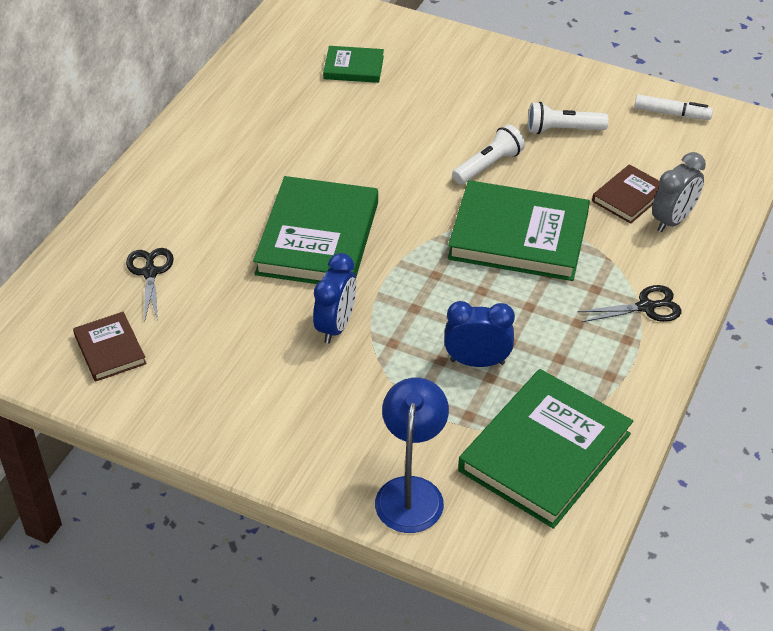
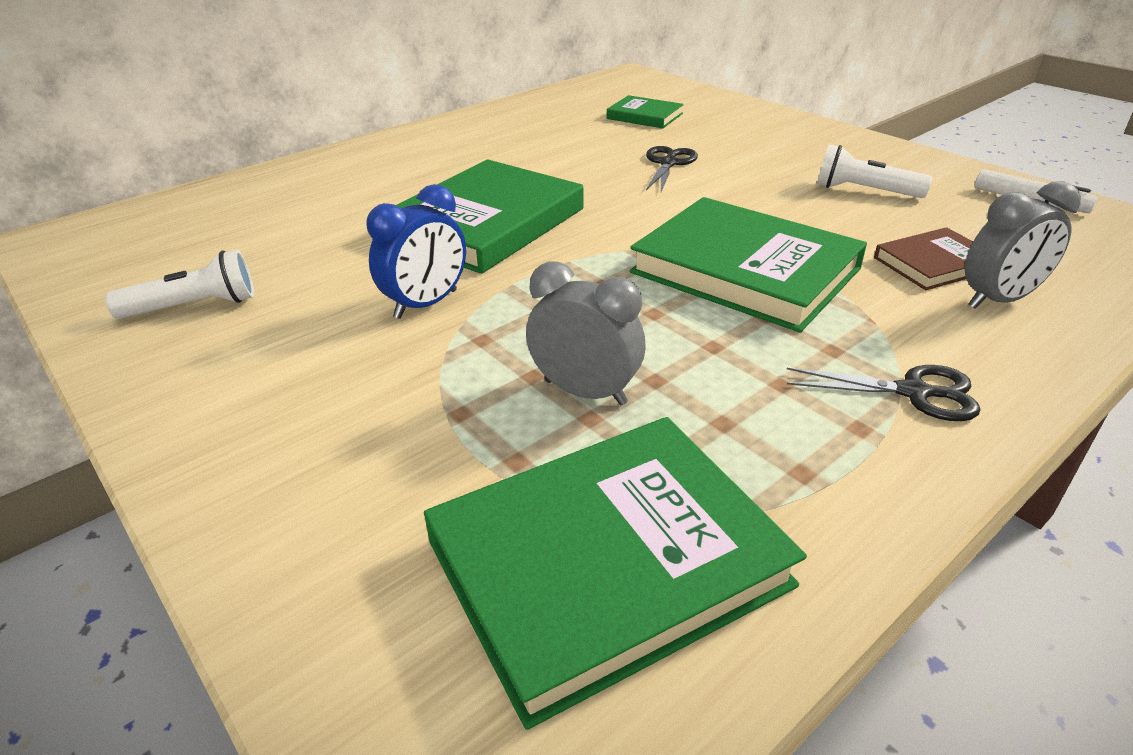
camera: 25 degrees right, 10 degrees down
brown book [73,312,147,382] -> none
black scissors [126,248,174,322] -> black scissors moved to [646,146,698,192]
blue lamp [375,378,449,533] -> none
blue clock [444,301,515,367] -> grey clock [526,261,645,405]
white flashlight [452,124,525,185] -> white flashlight moved to [105,249,254,319]

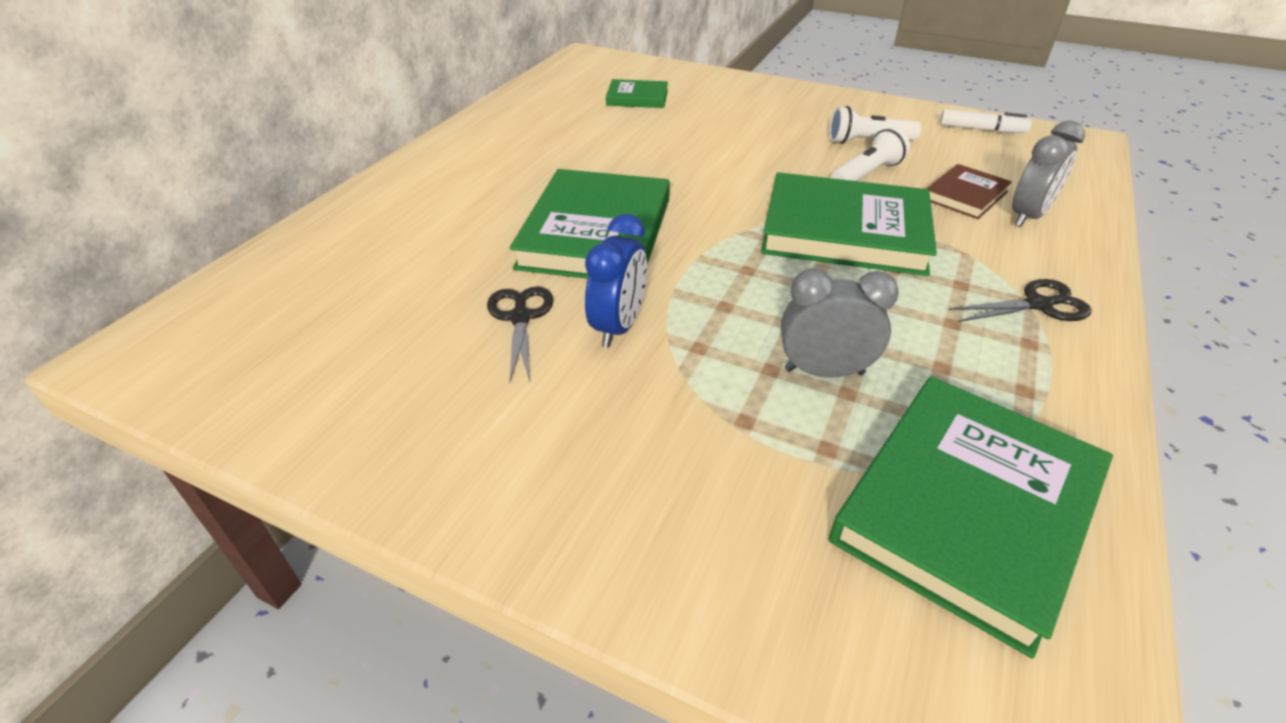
camera: 25 degrees left, 5 degrees up
white flashlight [105,249,254,319] -> white flashlight moved to [831,127,910,181]
black scissors [646,146,698,192] -> black scissors moved to [487,286,553,382]

